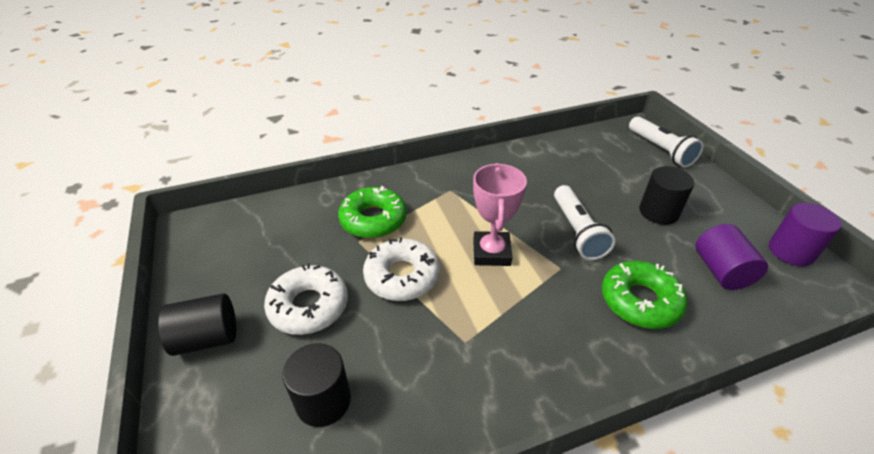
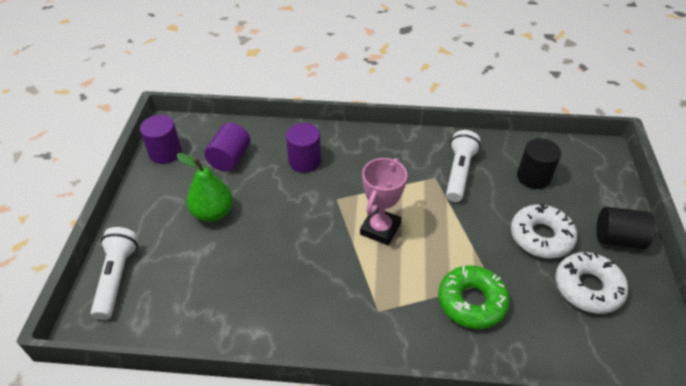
camera: 155 degrees left, 5 degrees up
white donut [363,237,440,301] -> white donut moved to [555,252,628,314]
white flashlight [554,185,615,260] -> white flashlight moved to [446,130,481,202]
green donut [602,261,688,329] -> purple cylinder [286,123,321,173]
black cylinder [639,166,694,225] -> green pear [177,153,233,222]

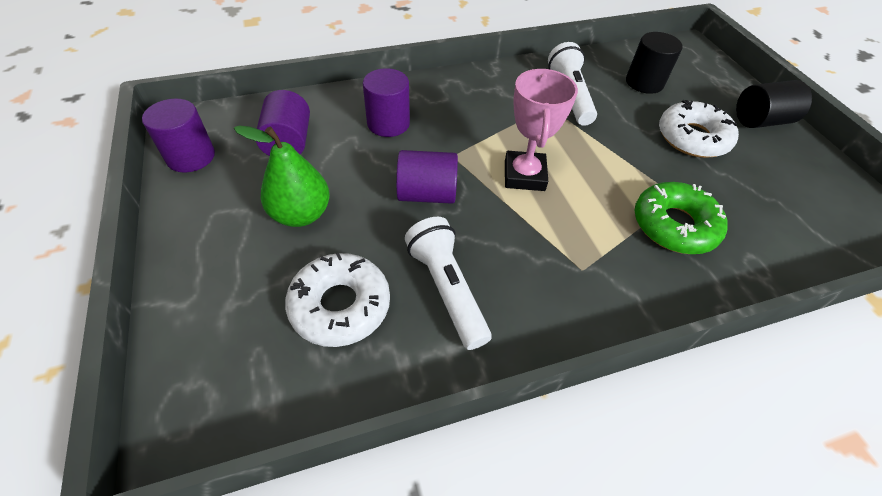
camera: 25 degrees left, 5 degrees up
white flashlight [91,227,138,320] -> white flashlight moved to [405,217,492,350]
white donut [555,252,628,314] -> white donut moved to [285,253,390,347]
none -> purple cylinder [396,150,458,204]

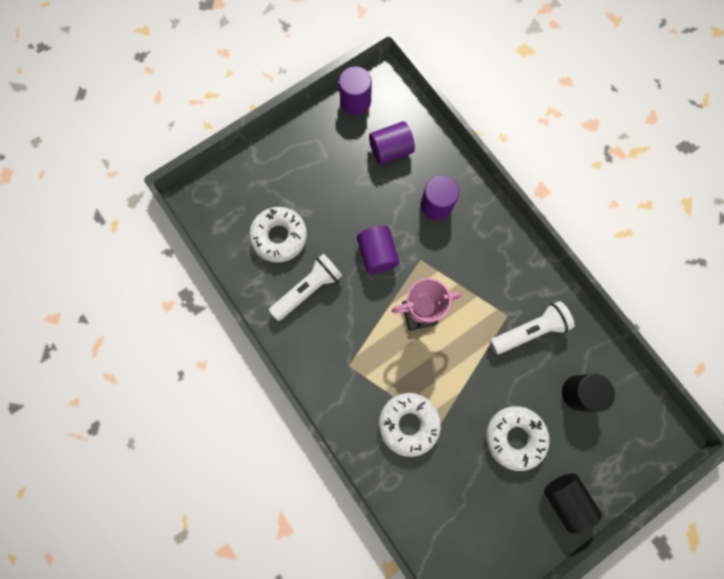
camera: 75 degrees right, 25 degrees up
green pear [234,125,330,227] -> none
green donut [635,182,728,254] -> white donut [379,393,441,457]

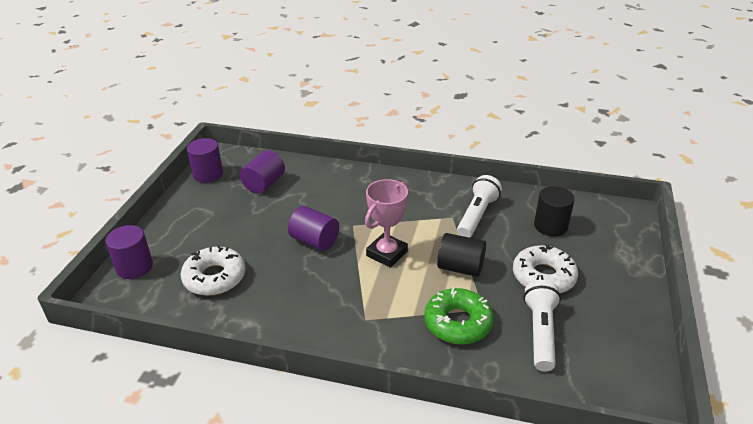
camera: 40 degrees left, 40 degrees down
white flashlight [269,253,343,321] -> white flashlight moved to [523,280,561,372]
white donut [379,393,441,457] -> green donut [424,287,494,344]
purple cylinder [421,175,459,220] -> purple cylinder moved to [106,225,153,279]
black cylinder [544,473,602,533] -> black cylinder moved to [437,233,486,277]

